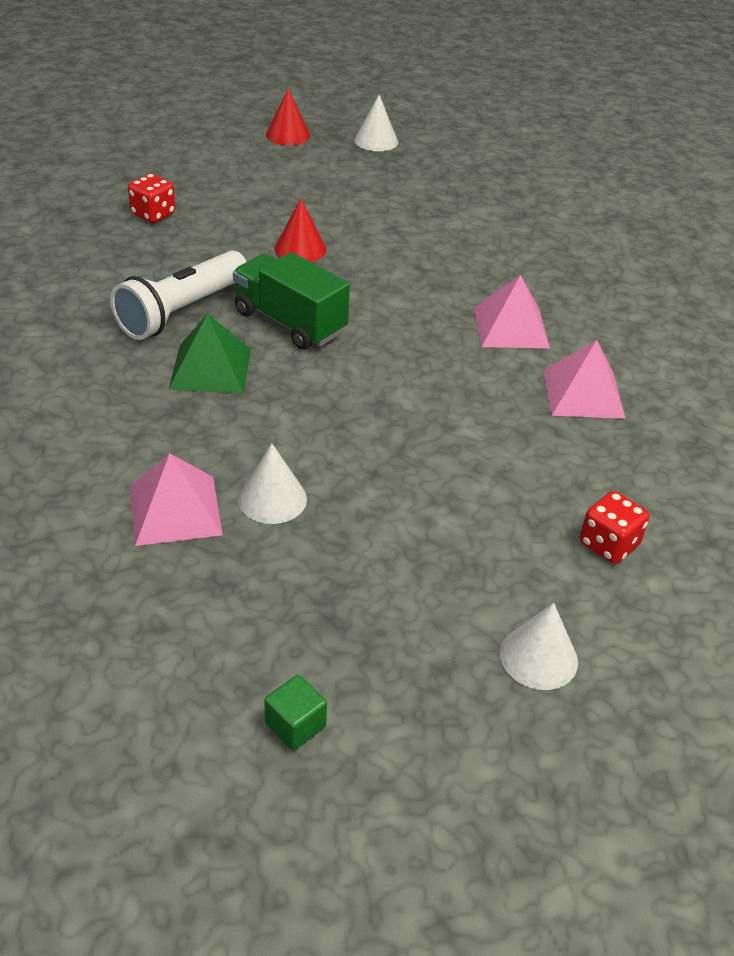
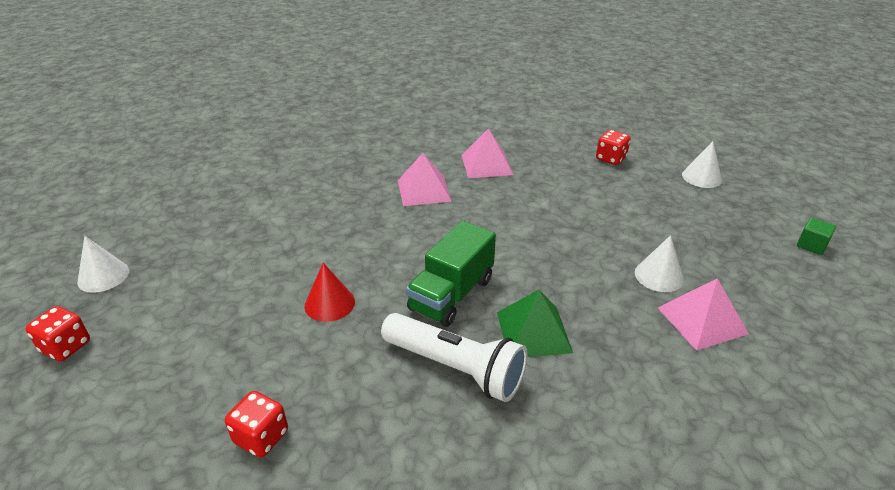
camera: 95 degrees left, 5 degrees down
red cone [266,88,310,145] -> red dice [25,306,90,361]

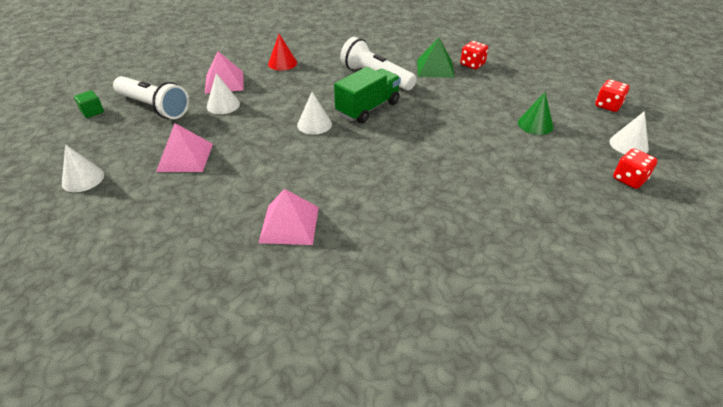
camera: 170 degrees left, 5 degrees up
red cone [305,263,355,322] -> red cone moved to [268,34,297,71]
pink pyramid [398,153,452,206] -> pink pyramid moved to [156,123,213,172]
green pyramid [497,290,573,357] -> green pyramid moved to [417,38,455,78]
red dice [596,130,631,165] -> red dice moved to [613,148,657,189]
none -> white flashlight [113,76,189,119]
none -> white cone [297,92,332,135]
none -> green cone [518,92,553,135]

